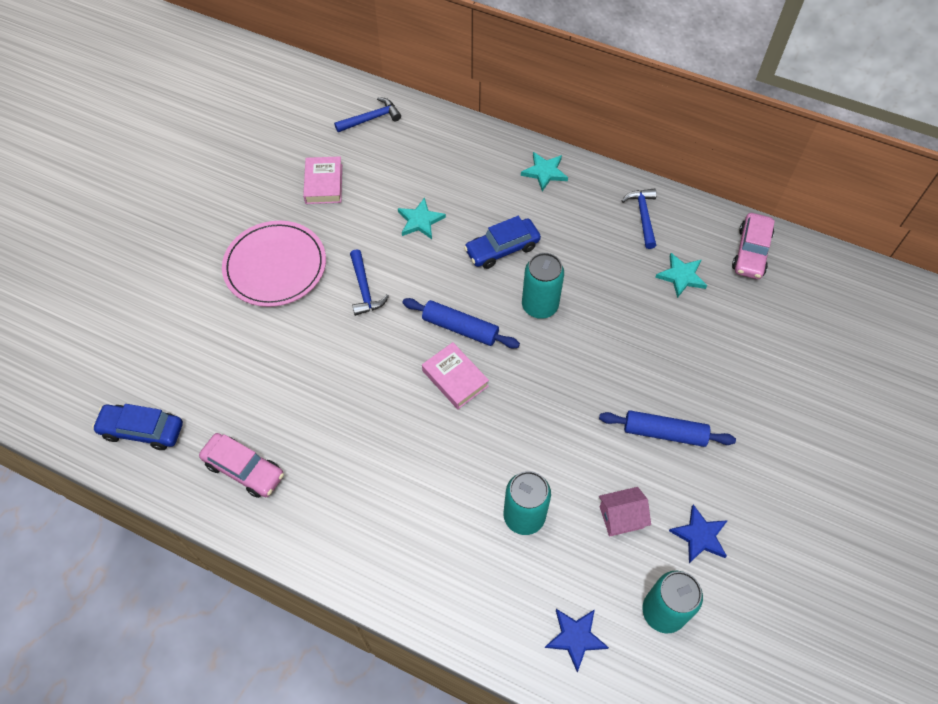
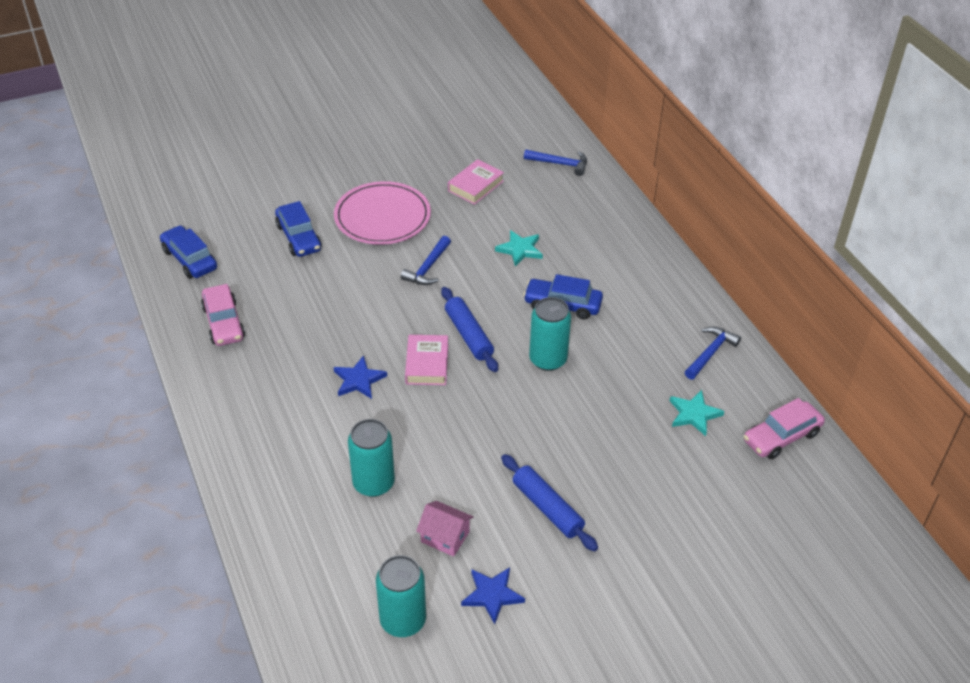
camera: 40 degrees right, 15 degrees down
turquoise star [521,152,568,191] -> none
blue star [545,609,609,672] -> blue star moved to [334,355,387,399]
none -> blue car [275,201,322,257]

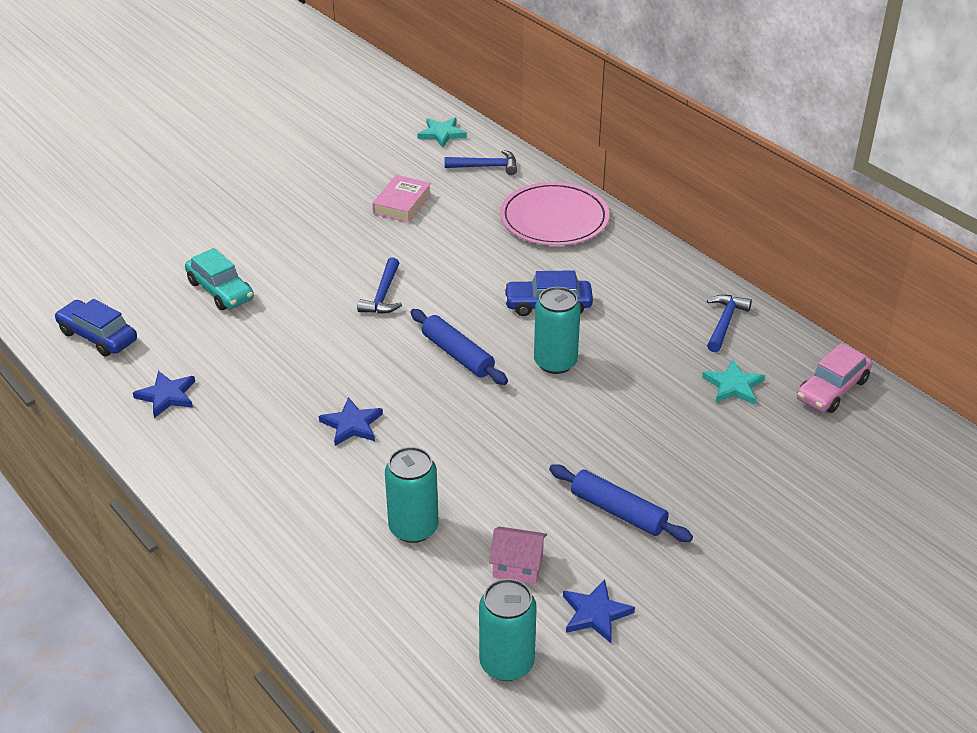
camera: 15 degrees left, 5 degrees down
pink car [201,284,245,346] -> blue star [133,371,195,418]
blue car [275,201,322,257] -> turquoise car [185,248,254,310]
pink plate [334,181,431,245] -> pink plate moved to [500,182,610,246]
pink book [405,335,448,385] -> none
turquoise star [495,230,543,266] -> turquoise star moved to [417,118,467,148]

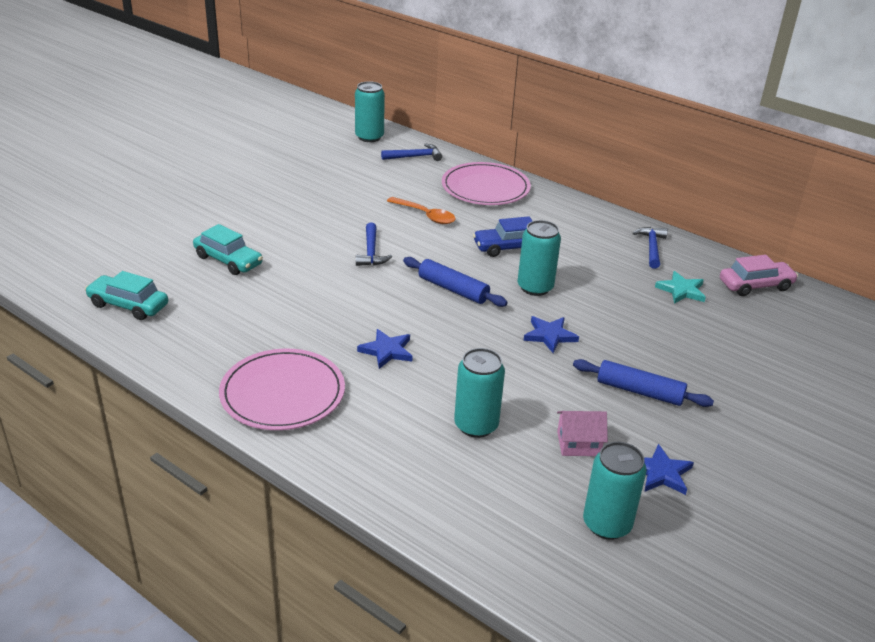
camera: 15 degrees left, 5 degrees down
blue car [54,299,137,356] -> turquoise car [85,271,168,320]
blue star [133,371,195,418] -> blue star moved to [523,316,579,353]
pink book [372,175,432,223] -> none
turquoise star [417,118,467,148] -> turquoise can [355,81,385,142]
pink car [797,343,872,413] -> pink car turned 135 degrees counterclockwise [720,255,798,296]
none -> pink plate [219,349,345,430]
none -> orange spoon [387,197,456,224]

